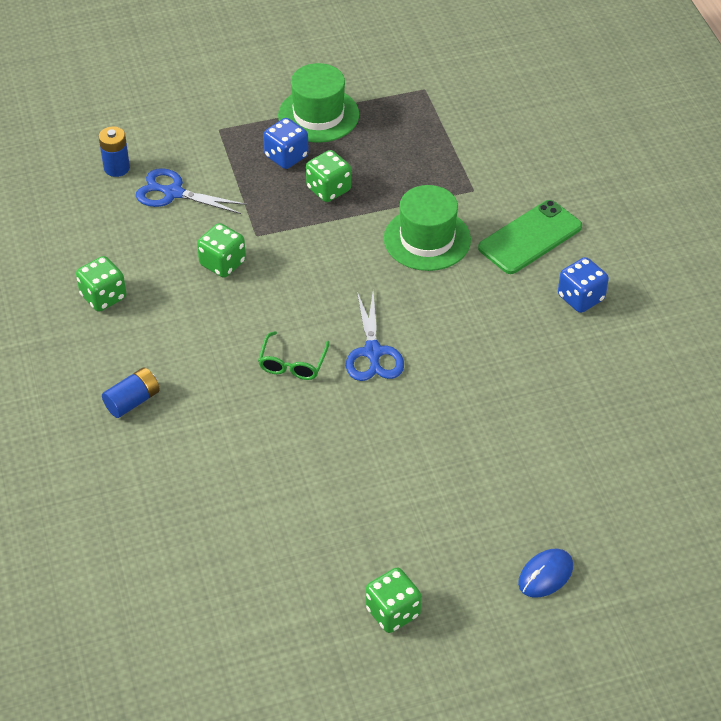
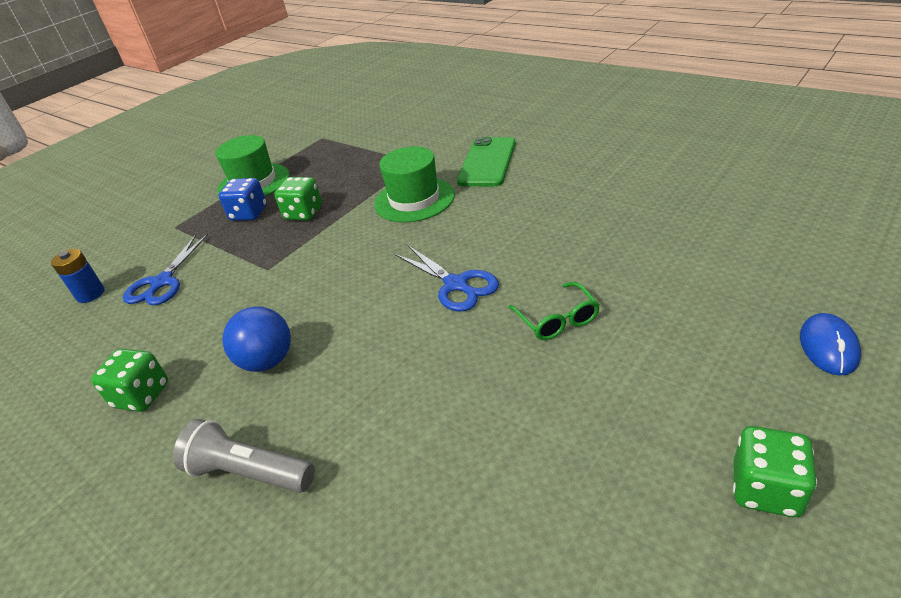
camera: 30 degrees left, 10 degrees down
blue battery [102,367,160,418] -> grey flashlight [173,419,315,493]
blue scissors [136,168,247,214] -> blue scissors turned 60 degrees counterclockwise [123,234,208,305]
green dice [197,223,246,278] -> none
green glasses [258,331,330,380] -> green glasses moved to [508,282,600,340]
blue dice [558,257,609,313] -> none
none -> blue ball [222,306,291,372]

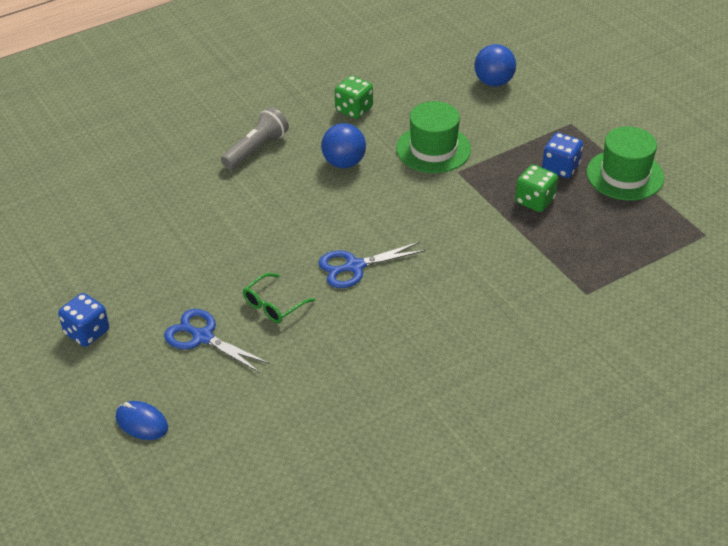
camera: 105 degrees right, 5 degrees up
blue battery [51,249,105,303] -> blue ball [474,44,516,87]
blue scissors [123,234,208,305] -> blue scissors moved to [164,309,270,373]
green hat [374,146,455,222] -> green hat moved to [396,101,471,173]
green phone [457,137,516,186] -> none
green glasses [508,282,600,340] -> green glasses turned 45 degrees counterclockwise [243,273,315,323]
green dice [733,426,817,517] -> blue dice [58,293,109,347]

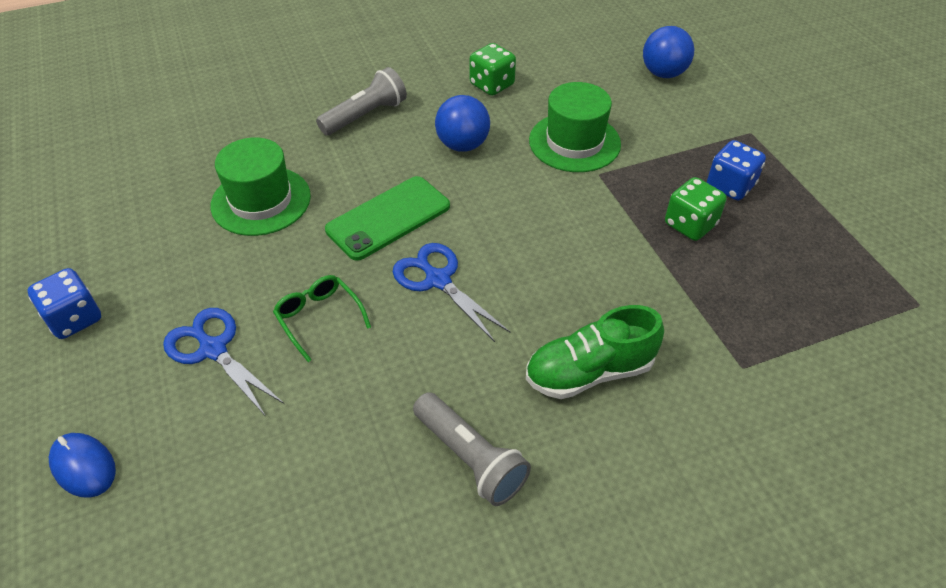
camera: 10 degrees right, 5 degrees up
green glasses [243,273,315,323] -> green glasses turned 90 degrees clockwise [273,275,371,362]
blue scissors [319,242,426,288] -> blue scissors turned 60 degrees clockwise [393,243,510,342]
green hat [586,126,664,200] -> green hat moved to [210,137,311,236]
none -> green phone [325,176,450,261]
none -> grey flashlight [413,392,531,506]
none -> green shoe [526,305,664,399]

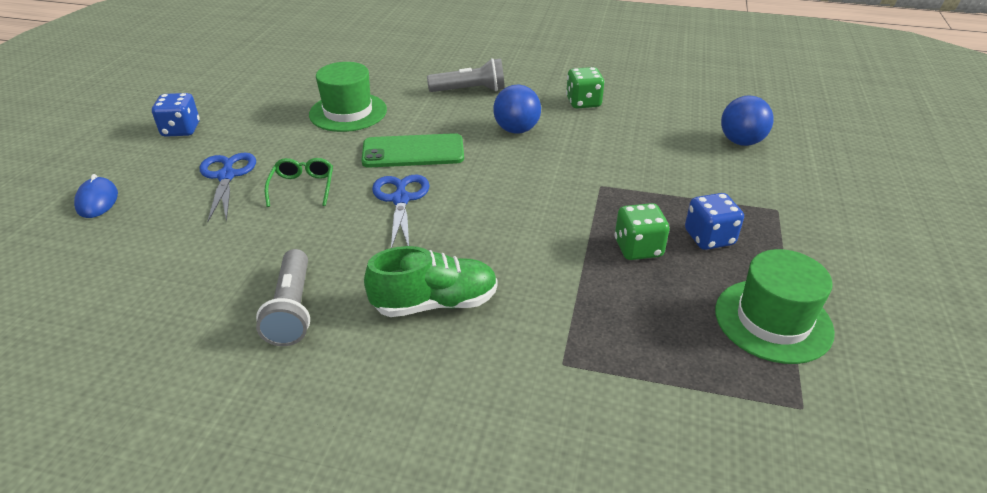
camera: 35 degrees right, 10 degrees down
green shoe [526,305,664,399] -> green shoe turned 150 degrees clockwise [364,246,498,317]
green hat [529,82,621,172] -> green hat moved to [715,249,835,364]

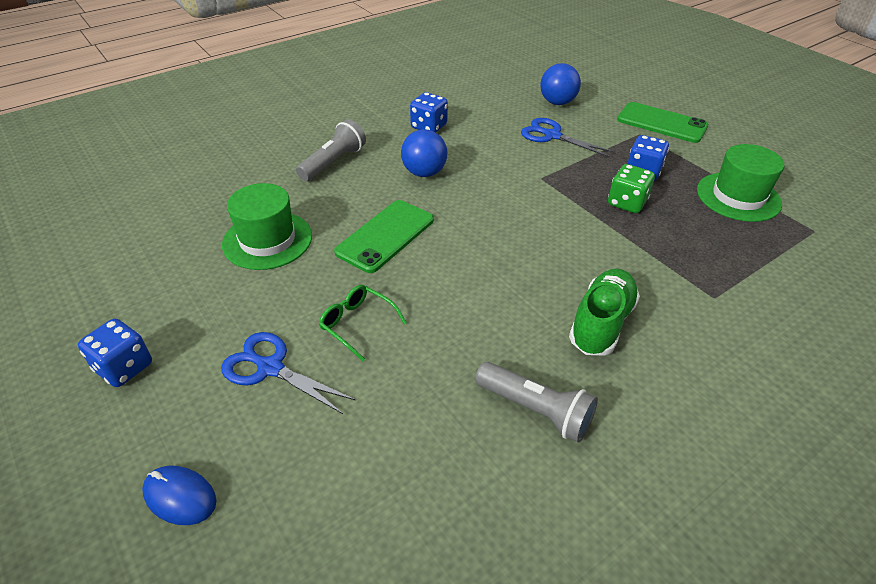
camera: 50 degrees left, 5 degrees up
blue scissors [372,174,430,248] -> blue scissors moved to [521,118,615,158]
green dice [566,67,605,108] -> blue dice [410,92,448,132]
none -> green phone [617,102,708,143]

